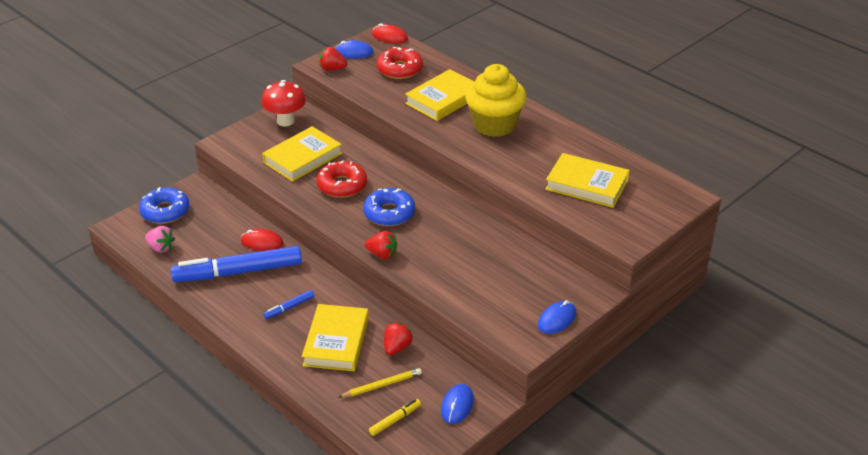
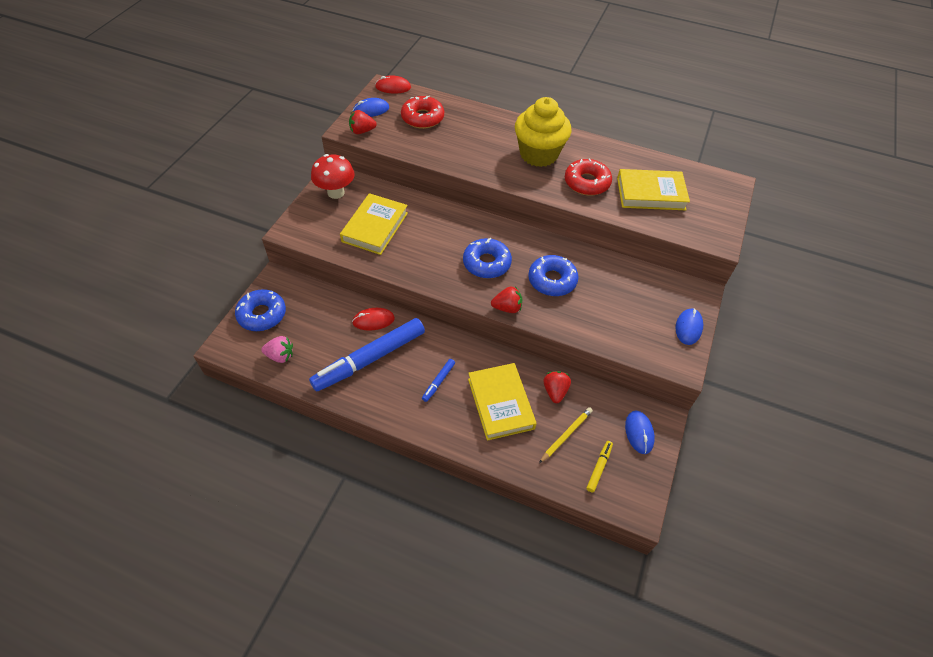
camera: 25 degrees left, 15 degrees up
red donut [317,161,367,198] -> red donut moved to [565,158,612,196]
yellow book [405,69,474,121] -> none
none -> blue donut [528,255,578,296]

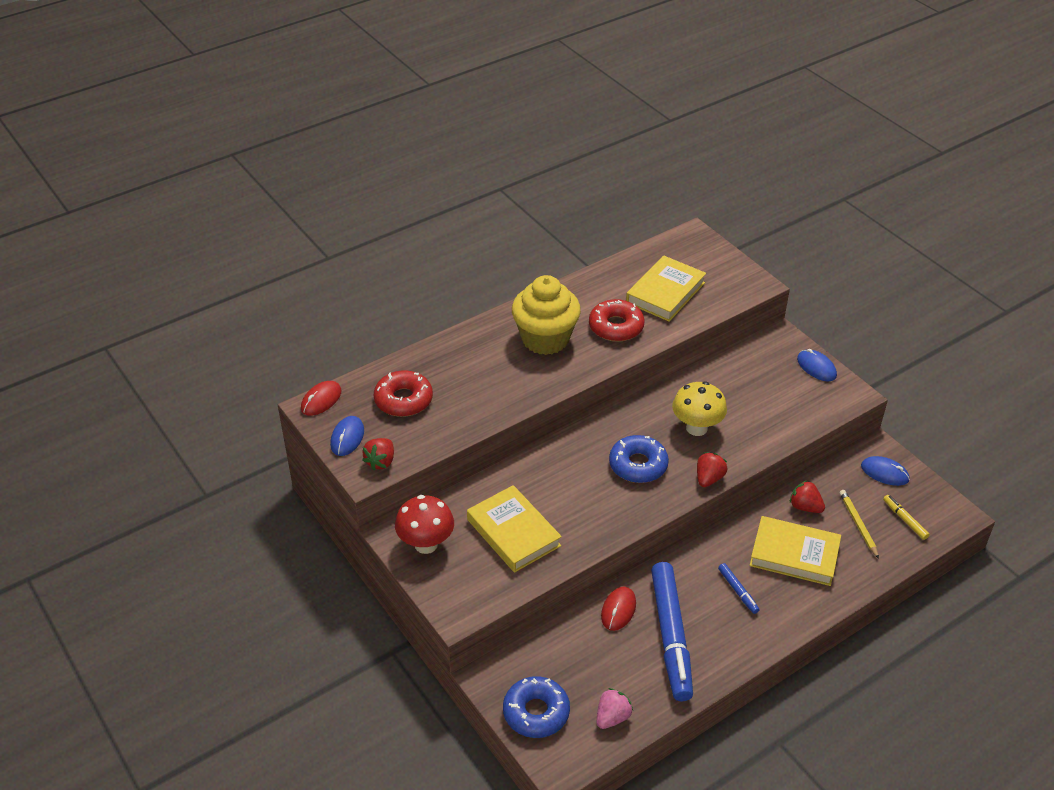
camera: 55 degrees left, 10 degrees down
blue donut [528,255,578,296] -> yellow mushroom [672,381,727,436]

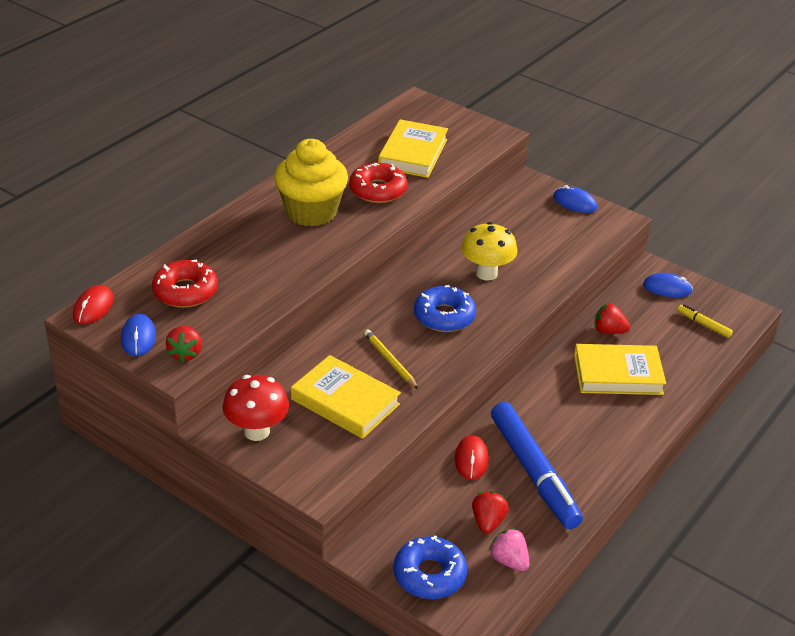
camera: 20 degrees left, 5 degrees down
pink strawberry [596,688,633,729] -> pink strawberry turned 60 degrees counterclockwise [489,528,529,571]
red strawberry [697,452,728,487] -> red strawberry moved to [472,491,509,534]
blue marker [718,563,759,614] -> none
yellow pencil [840,490,879,559] -> yellow pencil moved to [364,329,418,389]

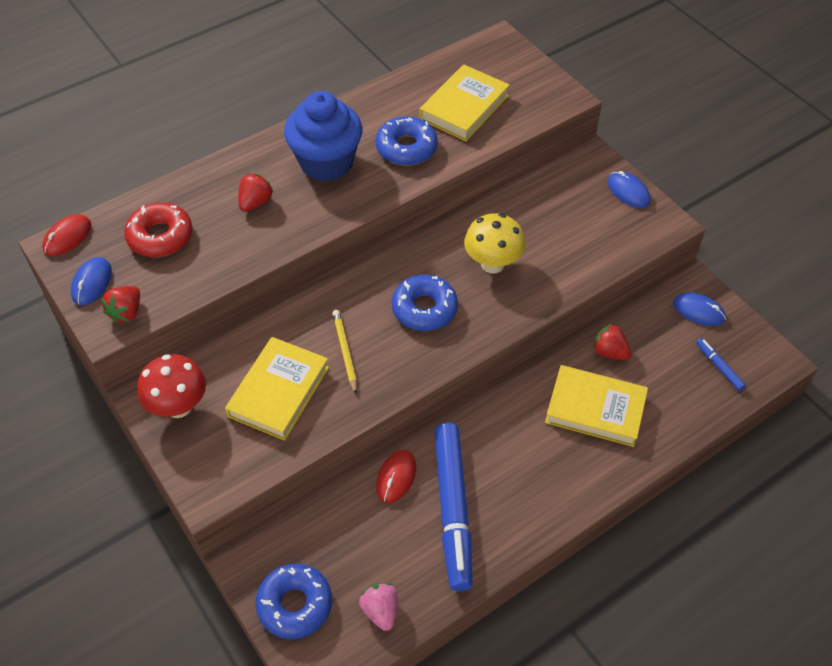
camera: 20 degrees right, 15 degrees up
yellow cupcake [274,139,348,227] -> blue cupcake [284,91,363,182]
yellow book [291,355,401,439] -> yellow book turned 60 degrees clockwise [225,337,329,441]
red donut [349,163,407,203] -> blue donut [375,116,438,166]
red strawberry [472,491,509,534] -> red strawberry moved to [238,173,274,212]
yellow marker [677,304,733,338] -> blue marker [696,338,746,391]

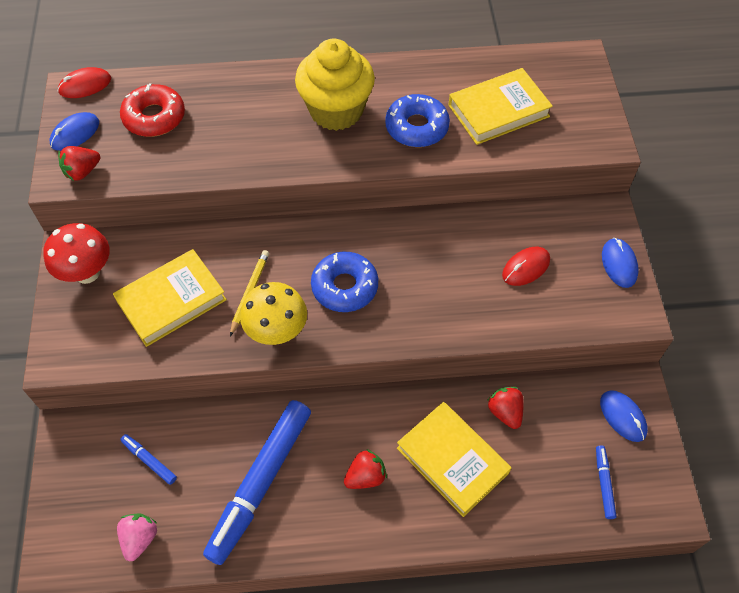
camera: 30 degrees right, 5 degrees up
red strawberry [238,173,274,212] -> red strawberry moved to [344,449,387,489]
blue donut [255,564,332,639] -> none
blue cupcake [284,91,363,182] -> yellow cupcake [295,39,375,131]
red mouse [376,450,416,503] -> red mouse moved to [502,247,550,286]
yellow mushroom [464,213,525,273] -> yellow mushroom moved to [240,282,307,345]
none -> blue marker [120,434,177,485]

